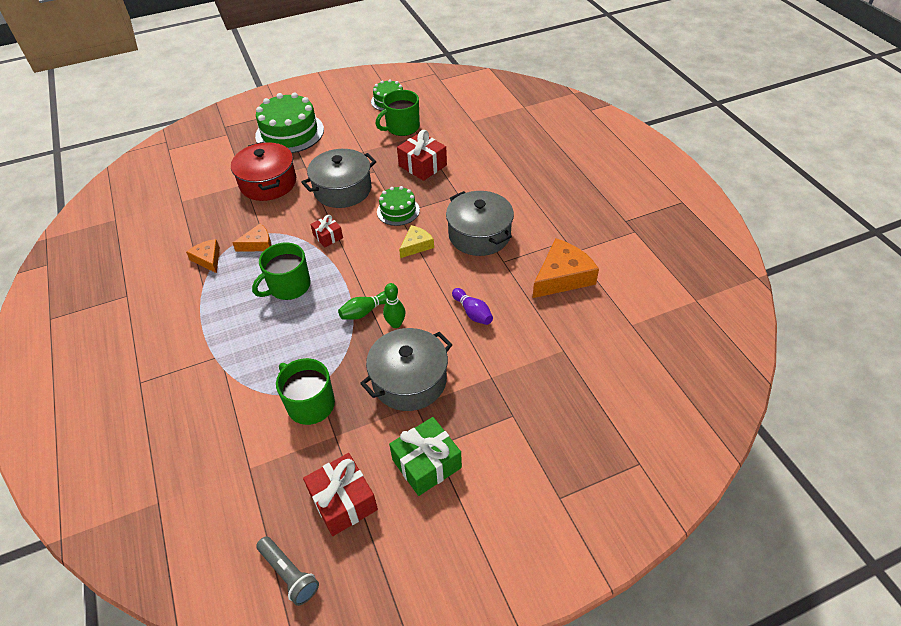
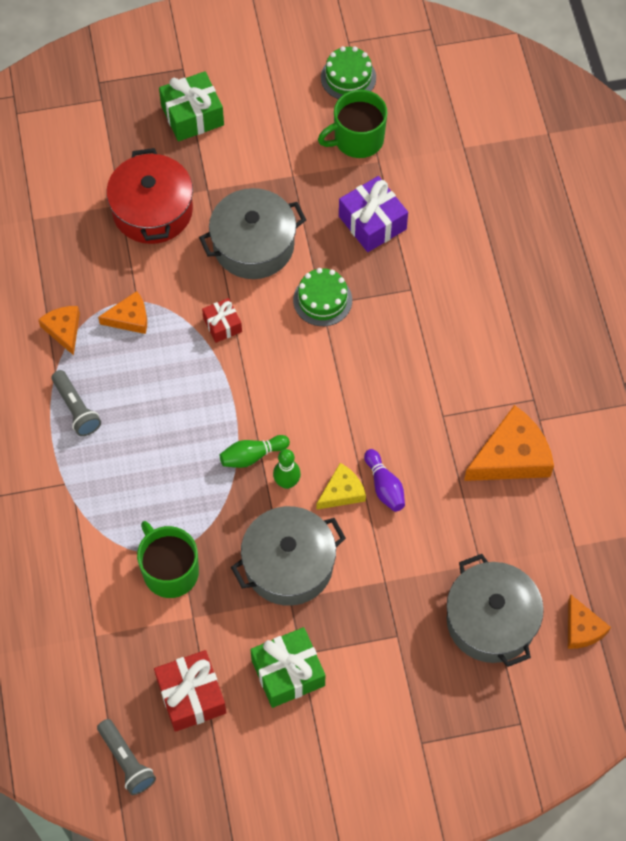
camera: 10 degrees right, 15 degrees up
green mug [252,243,311,300] -> none
green cake [255,93,324,153] -> green gift [159,71,224,141]
red gift [397,130,447,181] -> purple gift [339,176,408,252]
yellow cheese [399,225,434,258] -> yellow cheese moved to [317,463,366,509]
grey pot [446,191,514,256] -> grey pot moved to [447,554,544,667]
none -> grey flashlight [51,370,101,436]
none -> orange cheese [568,594,611,649]

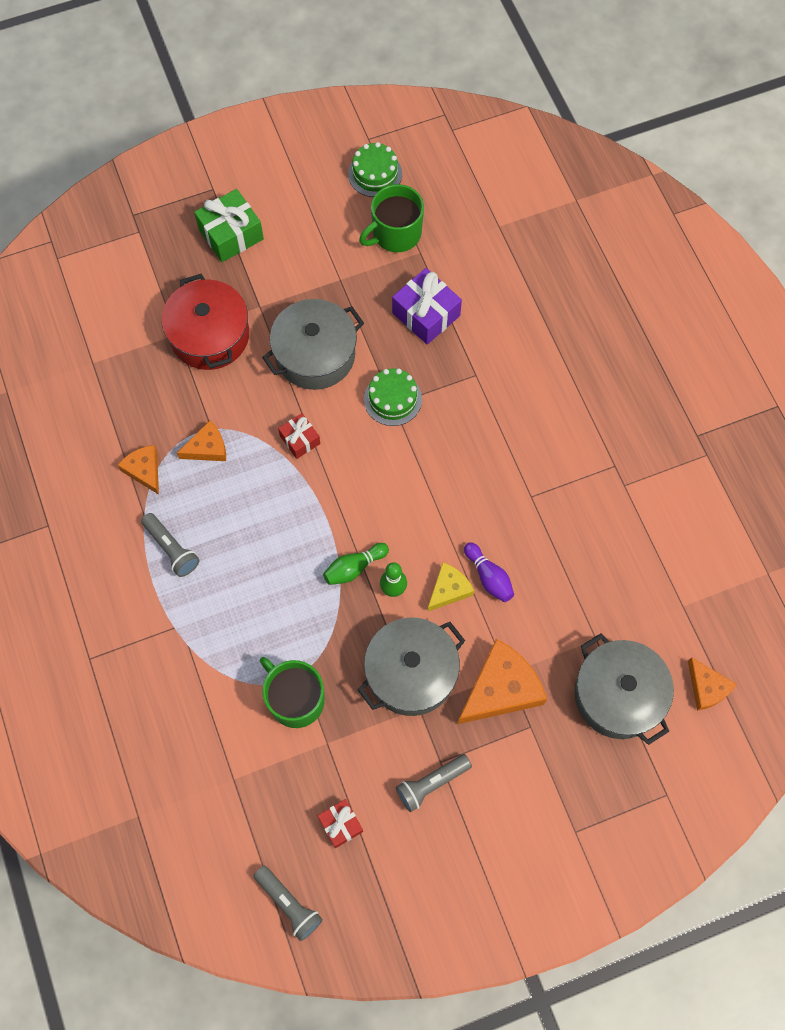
camera: 10 degrees left, 5 degrees up
red gift [154,650,226,732] -> red gift [318,799,363,848], size x0.59
green gift [250,627,325,708] -> grey flashlight [396,754,472,812]
orange cheese [464,405,554,481] -> orange cheese moved to [458,639,547,724]

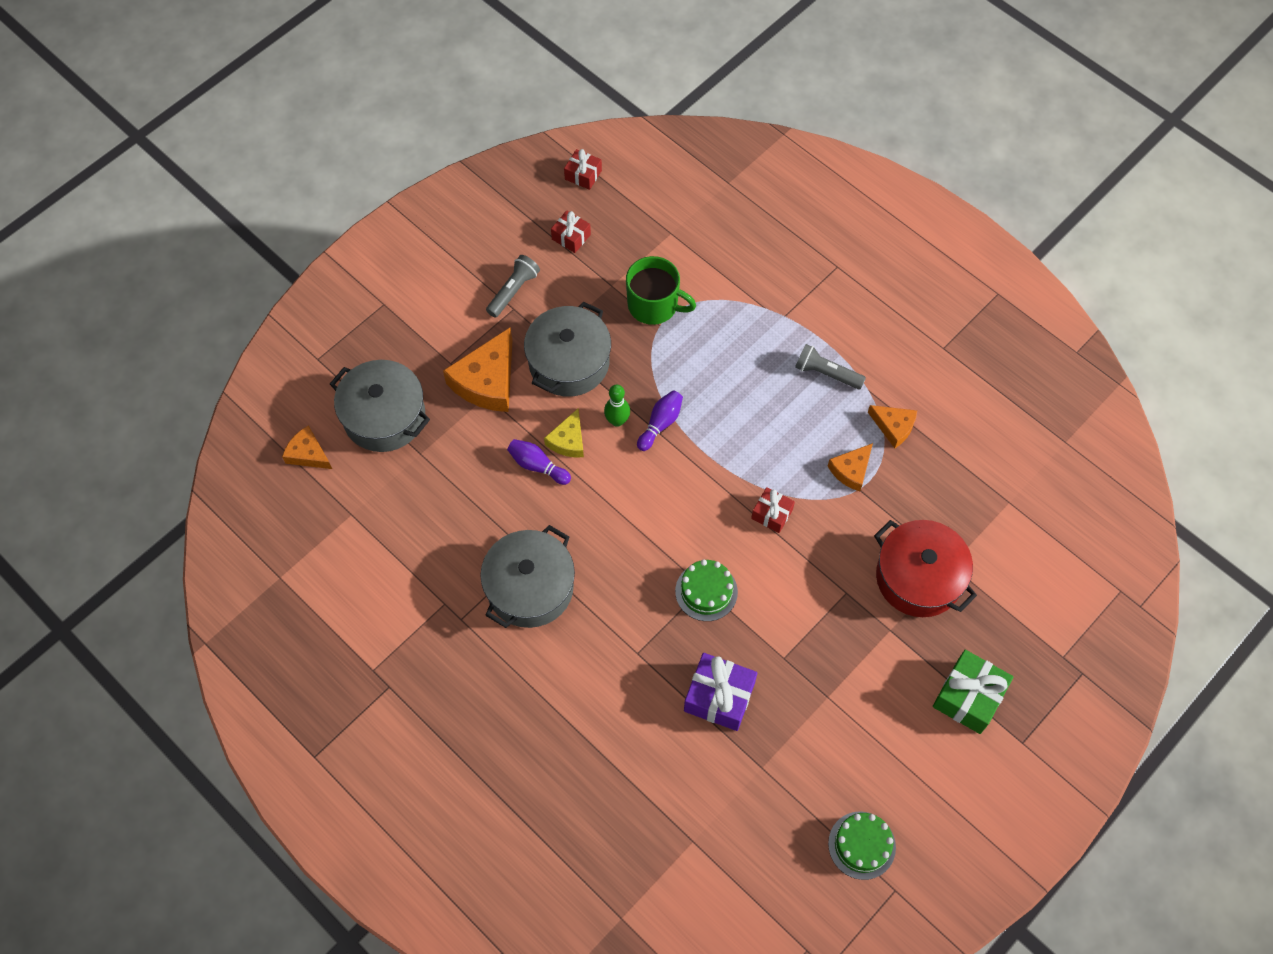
camera: 155 degrees right, 5 degrees down
grey flashlight [254,865,323,941] -> red gift [564,149,602,190]
grey pot [262,299,364,390] -> grey pot moved to [481,525,575,628]
green bowling pin [323,543,389,585] -> purple bowling pin [637,390,683,451]
green mug [359,184,424,252] -> none

